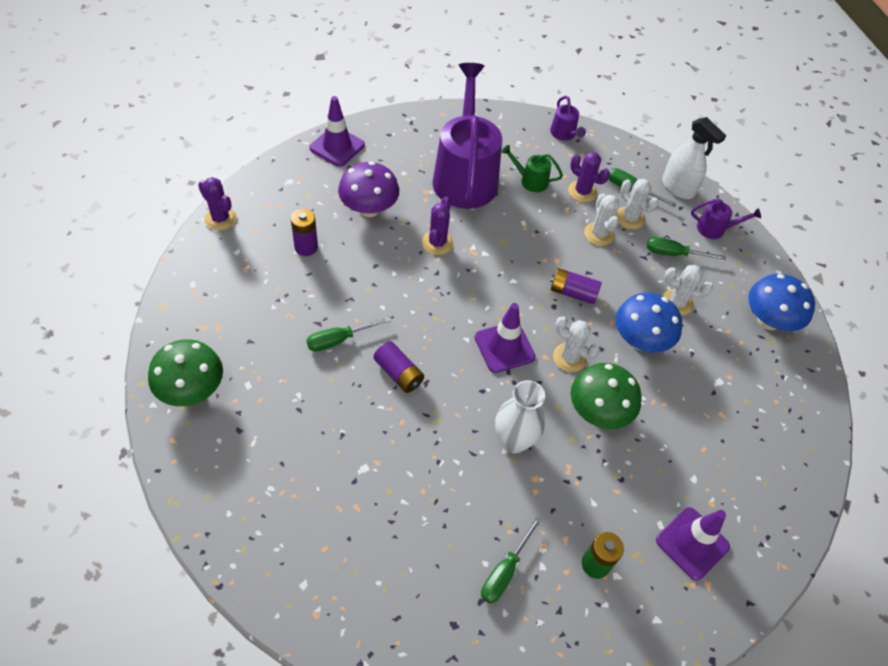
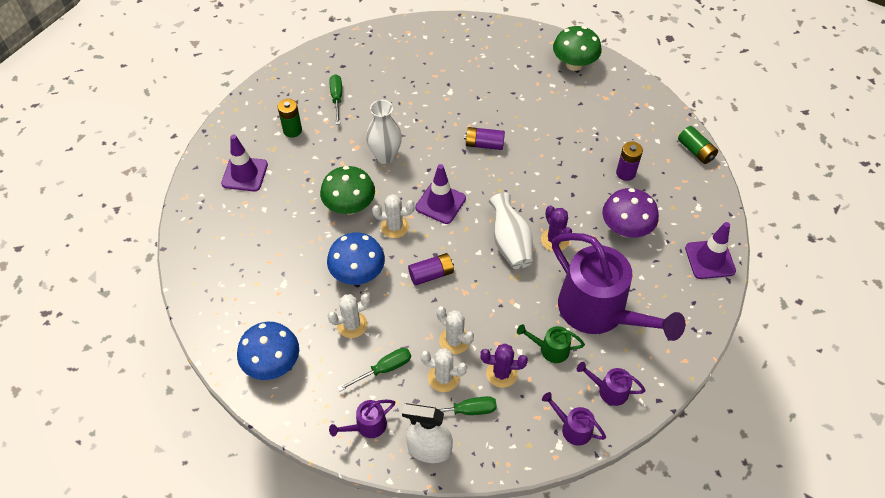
camera: 145 degrees right, 0 degrees up
purple cactus [198,177,237,231] -> green battery [678,126,718,164]
green screwdriver [306,317,391,352] -> none
green watering can [501,145,563,192] -> green watering can turned 150 degrees counterclockwise [517,324,585,363]
none -> white vase [489,192,533,269]
none -> purple watering can [577,362,646,406]

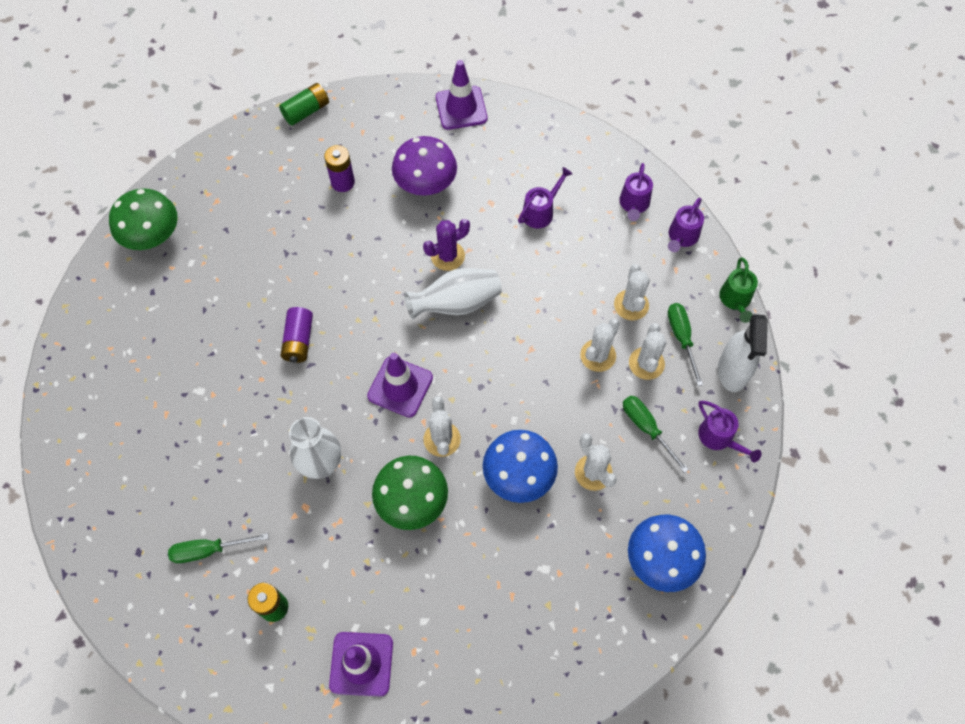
camera: 95 degrees left, 10 degrees up
purple battery [408,253,454,286] -> none
purple cactus [480,343,528,388] -> white cactus [614,264,650,321]
green watering can [517,324,585,363] -> green watering can moved to [719,257,758,323]
purple watering can [552,233,685,341] -> purple watering can [518,167,572,228], size x0.42

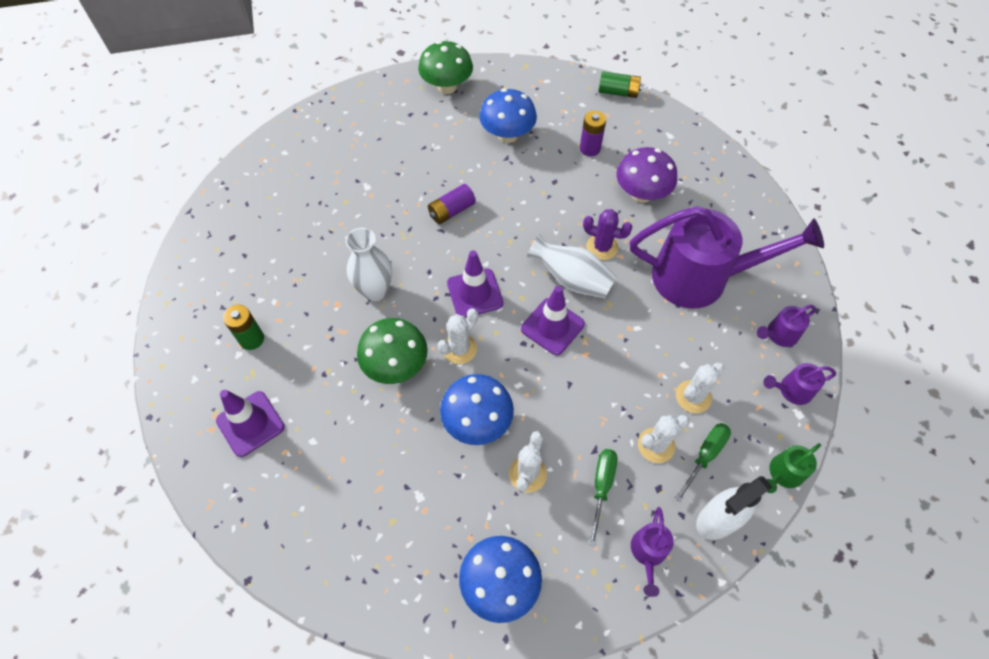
camera: 50 degrees right, 5 degrees down
green screwdriver [168,533,269,563] -> none
purple traffic cone [436,60,487,130] -> purple traffic cone moved to [521,286,585,355]
purple watering can [518,167,572,228] -> purple watering can [630,206,824,309], size x2.40
white cactus [580,319,620,372] -> none
none -> blue mushroom [479,88,537,143]

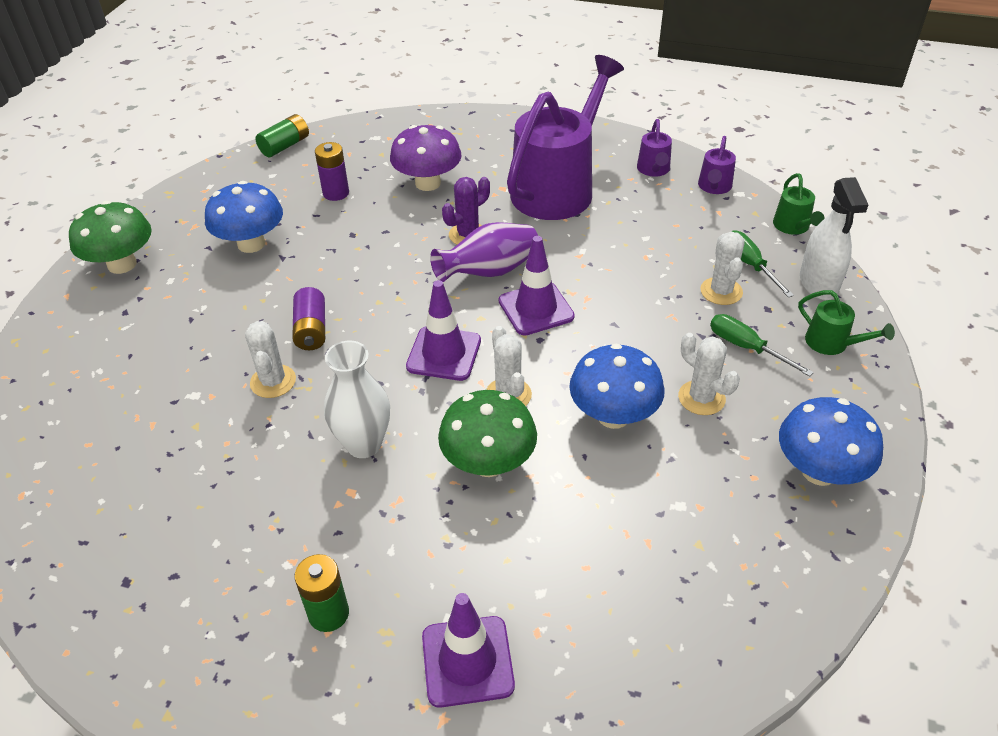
camera: 60 degrees left, 15 degrees down
white vase [527,234,617,298] -> purple vase [430,222,538,282]
purple watering can [631,507,674,597] -> green watering can [798,290,895,355]
white cactus [676,363,724,413] -> white cactus moved to [245,321,296,398]

